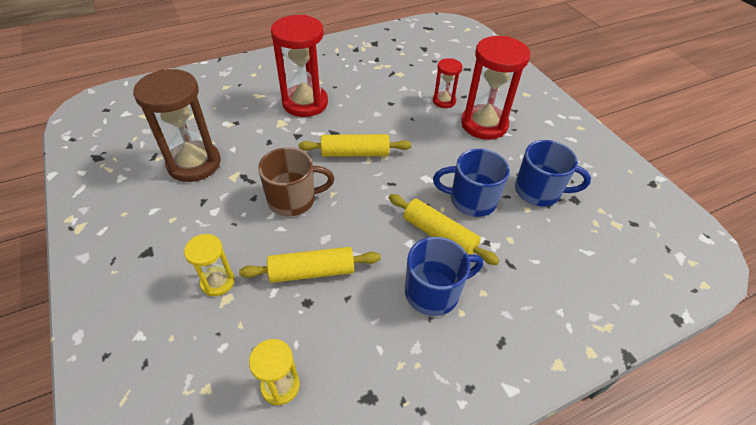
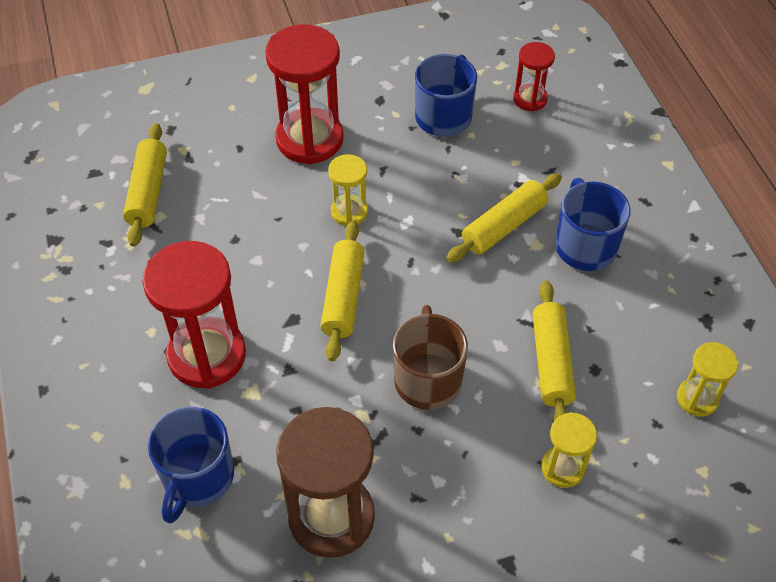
camera: 80 degrees left, 5 degrees up
red hourglass [433,58,463,108] -> red hourglass moved to [513,42,555,112]
blue mug [433,149,510,217] -> blue mug moved to [148,407,234,523]
none -> yellow rolling pin [123,123,167,247]
none -> yellow hourglass [328,154,368,226]

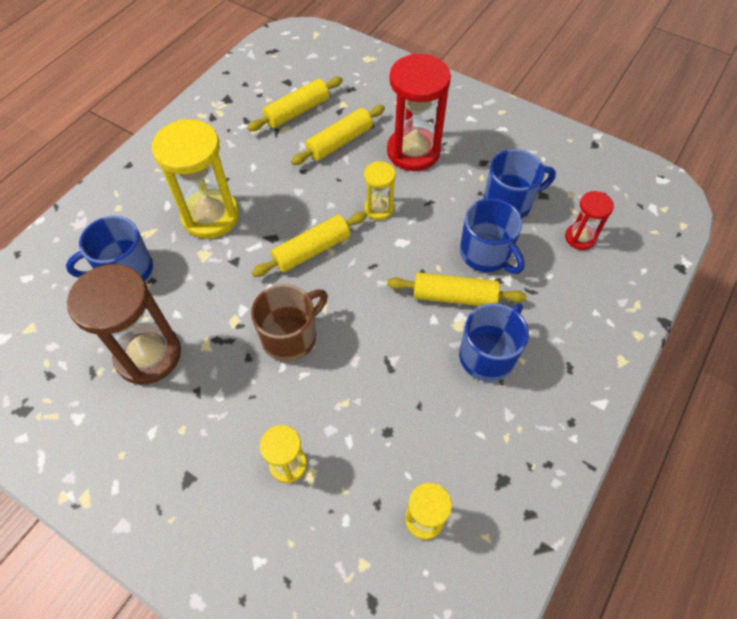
camera: 50 degrees right, 5 degrees up
red hourglass [142,241,246,389] -> yellow hourglass [152,119,239,239]
yellow rolling pin [533,281,576,421] -> yellow rolling pin moved to [291,105,385,165]
none -> blue mug [460,198,525,274]

